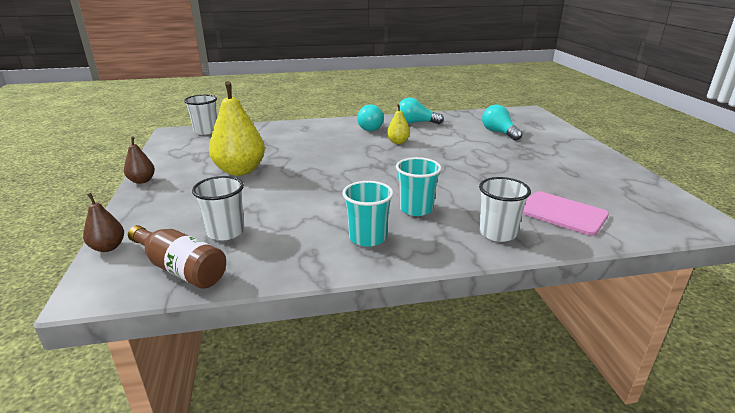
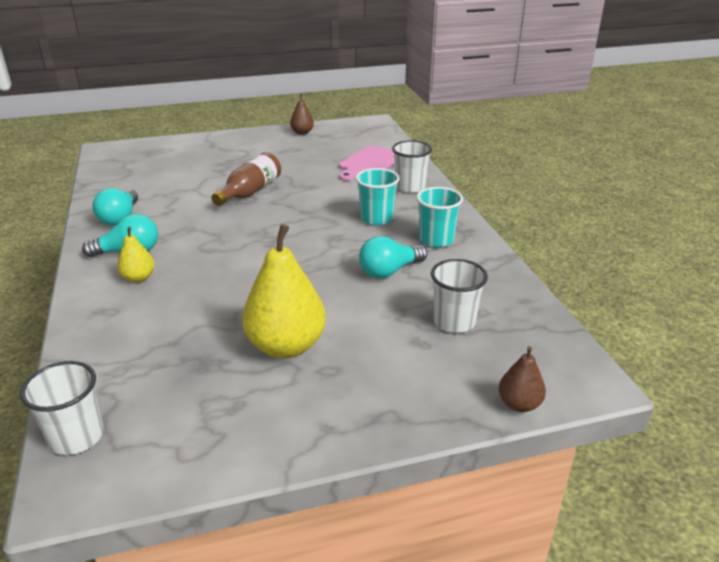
camera: 95 degrees left, 5 degrees up
brown pear [124,136,155,184] -> brown pear moved to [290,93,314,135]
brown bottle [128,225,226,289] -> brown bottle moved to [212,152,281,206]
yellow pear [387,104,410,144] -> yellow pear moved to [117,227,155,283]
turquoise light bulb [482,104,523,141] -> turquoise light bulb moved to [359,236,427,279]

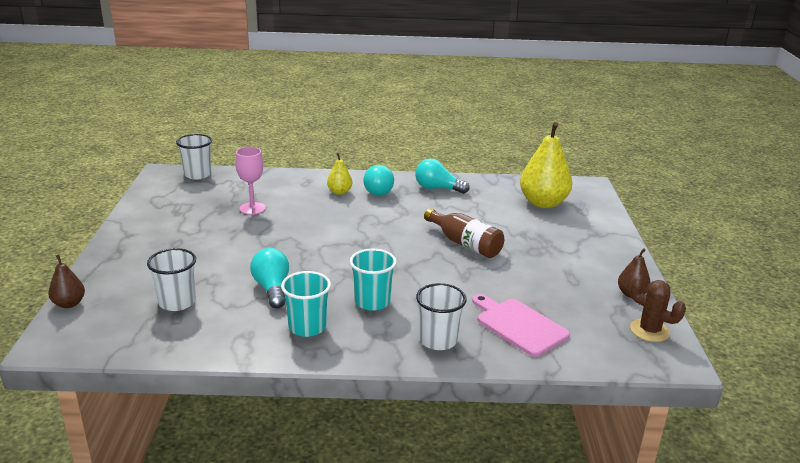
camera: 105 degrees right, 5 degrees down
yellow pear [242,224,326,358] -> yellow pear moved to [520,122,572,208]
none -> pink goblet [235,147,266,215]
none -> brown cactus [630,277,686,342]

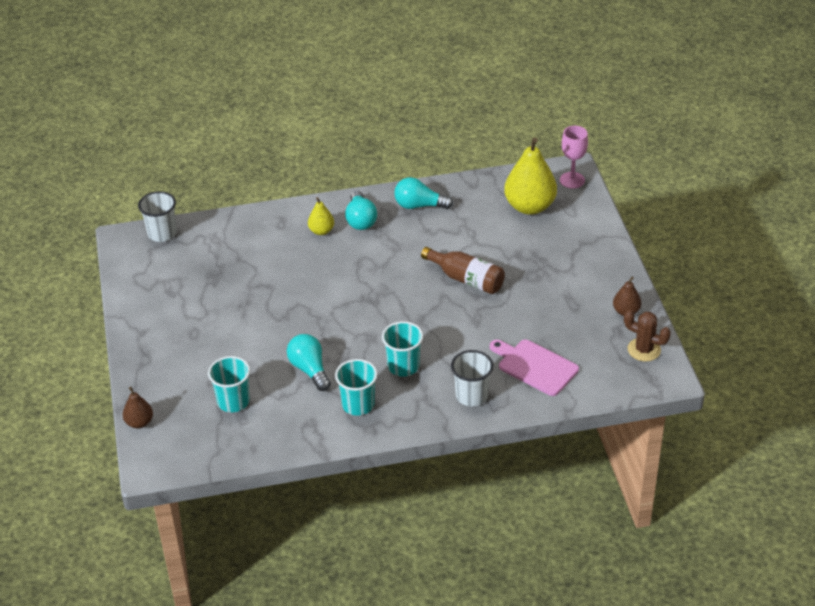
camera: 10 degrees left, 15 degrees up
white cup [147,248,196,311] -> turquoise cup [208,356,250,412]
pink goblet [235,147,266,215] -> pink goblet moved to [560,126,588,189]

